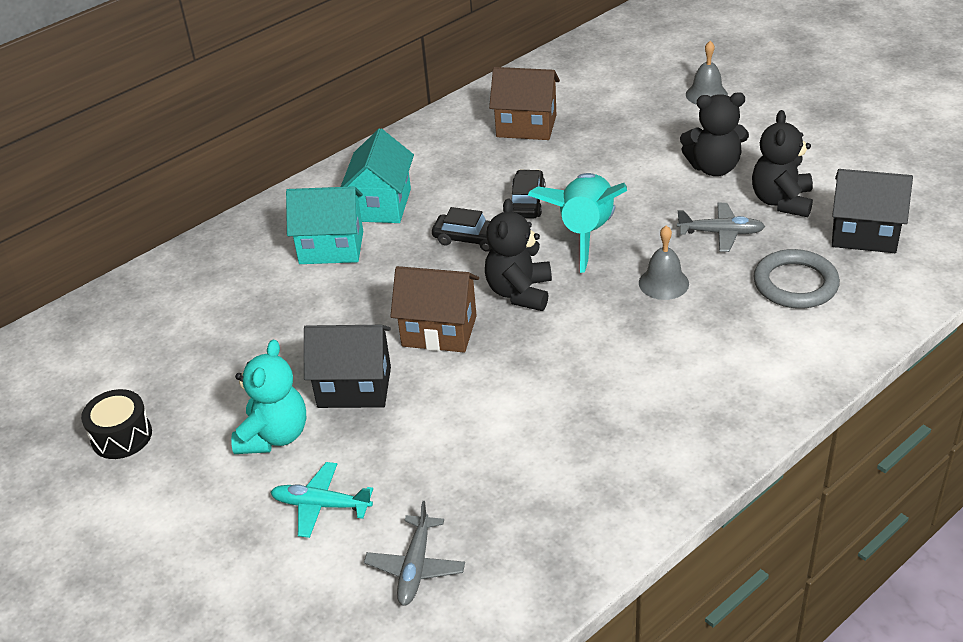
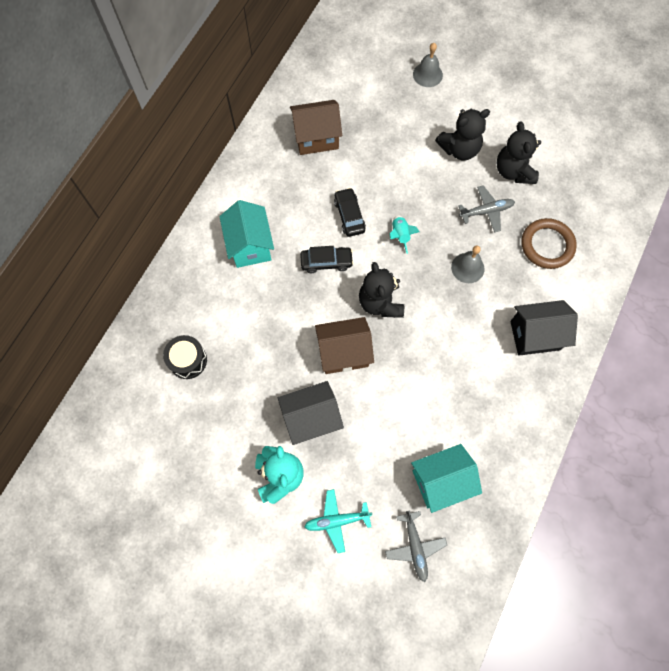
camera: 25 degrees left, 30 degrees up
black drum [81,389,152,459] -> black drum moved to [163,335,207,379]
turquoise house [286,186,363,264] -> turquoise house moved to [411,444,482,513]
turquoise rocket [528,173,627,273] -> turquoise rocket [389,215,419,254], size x0.45
grey ring [753,249,840,309] -> brown ring [521,218,577,269]
black house [832,169,913,253] -> black house moved to [510,300,578,356]

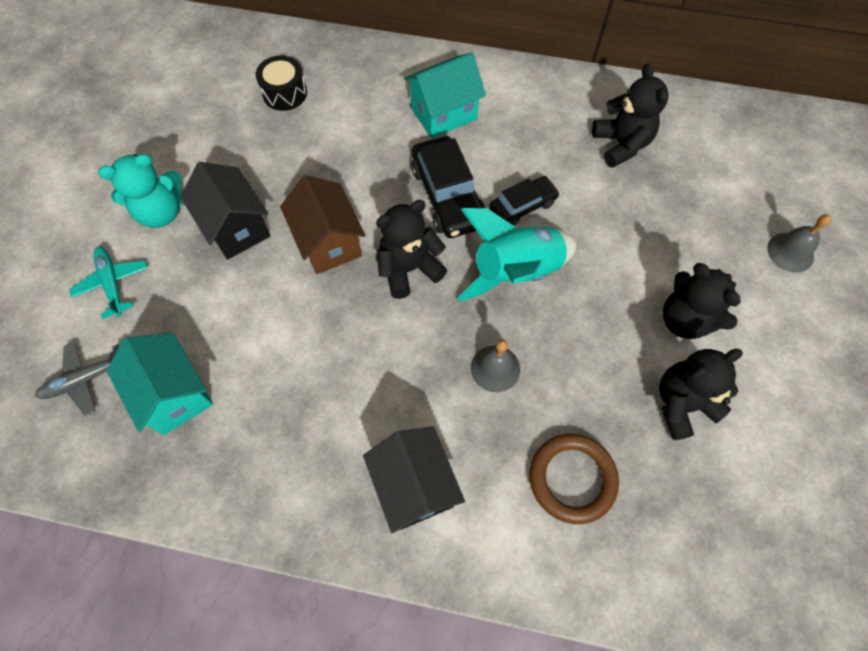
camera: 75 degrees right, 5 degrees down
brown house [290,100,342,155] -> black teddy bear [592,63,669,168]
black car [300,246,354,273] -> black car [411,136,486,238], size x1.62
turquoise rocket [389,215,419,254] -> turquoise rocket [457,208,577,302], size x2.22
grey plane [458,185,515,232] -> none

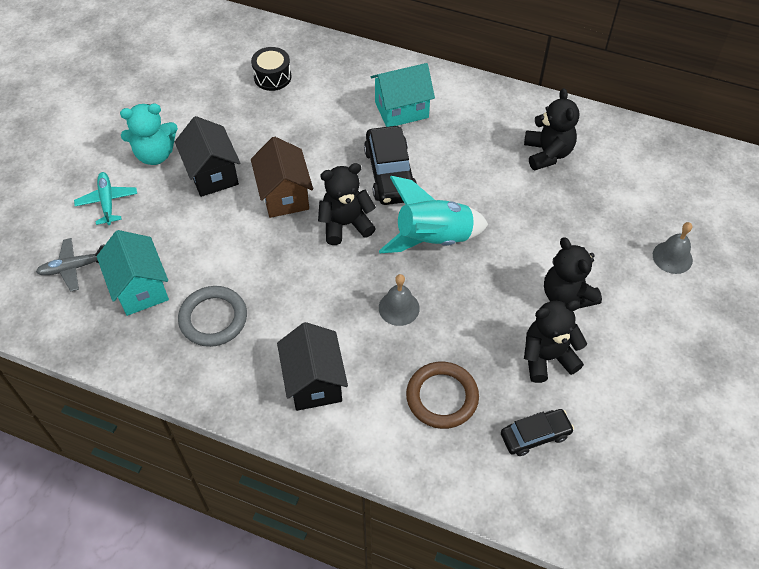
camera: 10 degrees right, 10 degrees down
black car [489,176,560,226] -> black car moved to [501,409,574,456]
none -> grey ring [178,286,247,347]

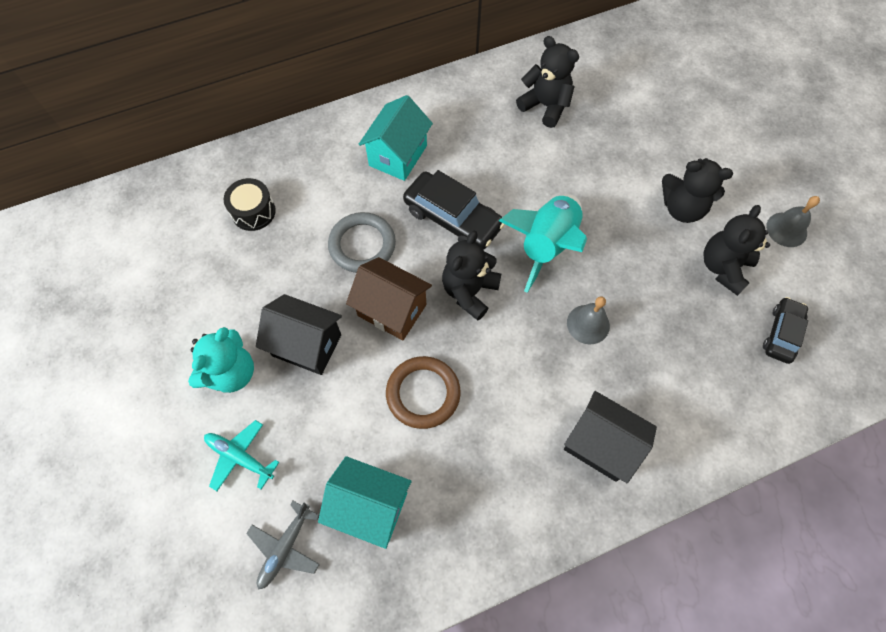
camera: 45 degrees left, 10 degrees up
grey ring [178,286,247,347] -> grey ring moved to [328,212,396,273]
brown ring [406,362,479,429] -> brown ring moved to [386,356,461,429]
grey bell [653,222,693,274] -> grey bell moved to [766,196,820,247]

